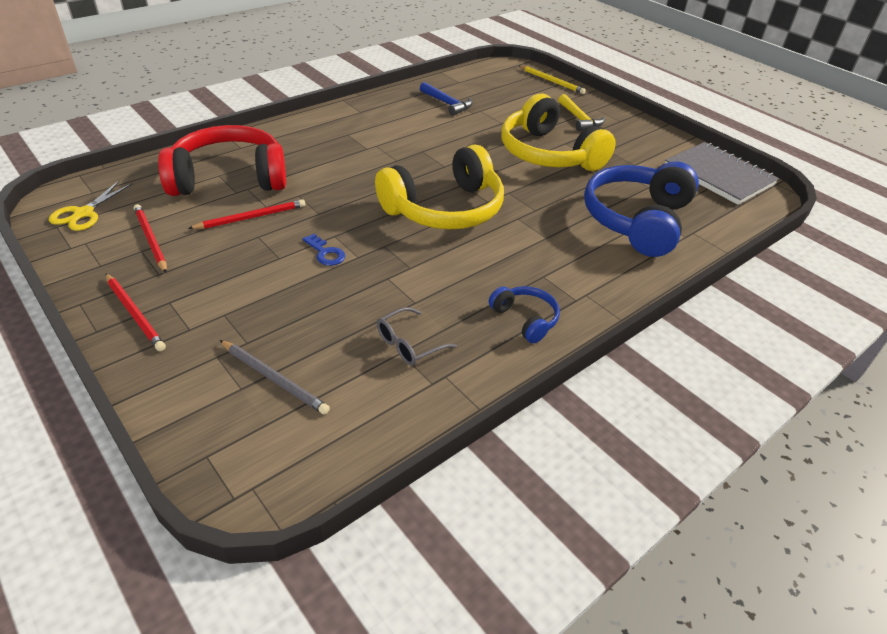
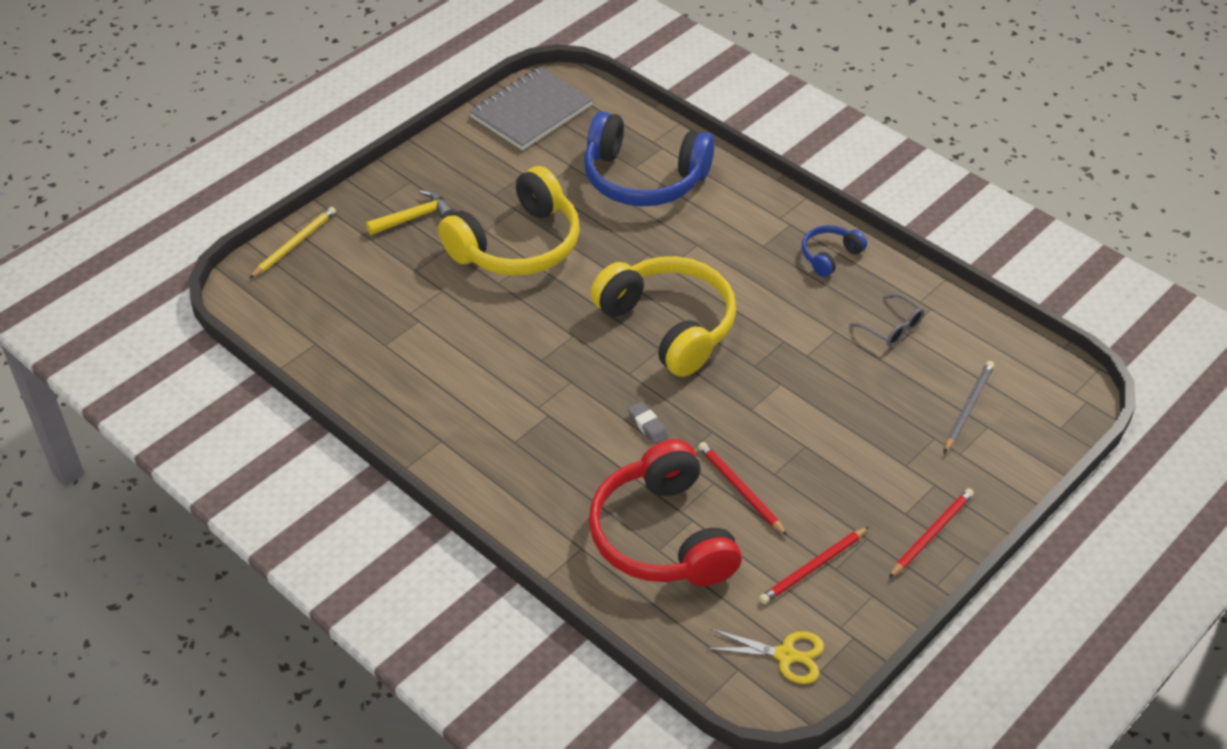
camera: 95 degrees left, 5 degrees up
blue key [303,234,345,266] -> none
blue hammer [420,82,473,116] -> none
none -> grey eraser [628,402,668,444]

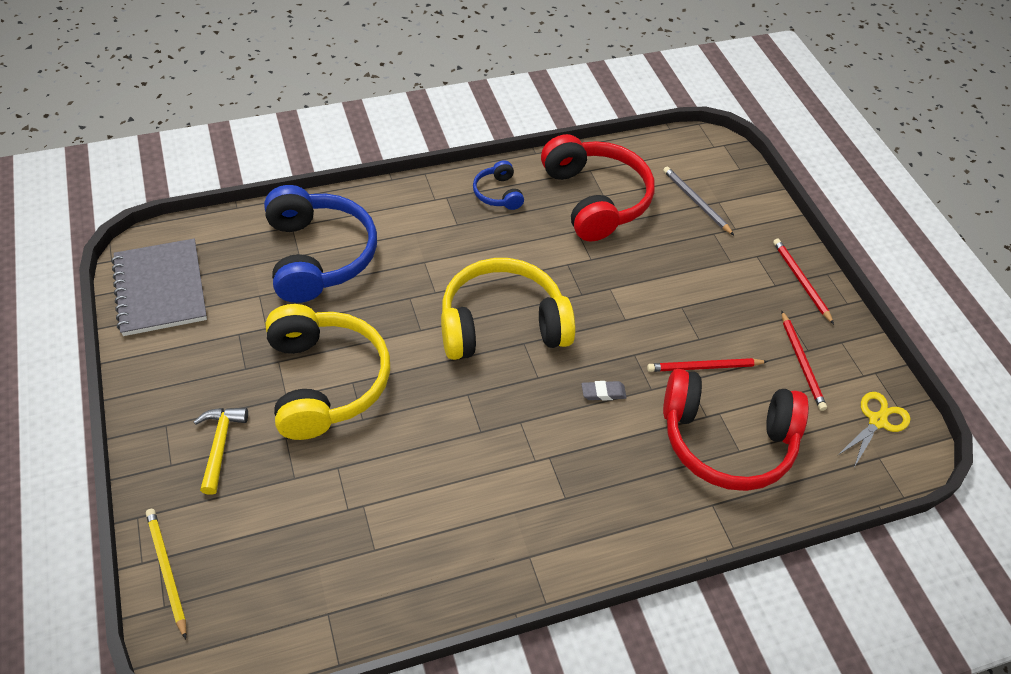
camera: 65 degrees left, 5 degrees up
blue headphones [584,111,715,206] -> blue headphones turned 60 degrees counterclockwise [264,185,377,303]
grey glasses [849,294,924,347] -> red headphones [541,134,655,242]

